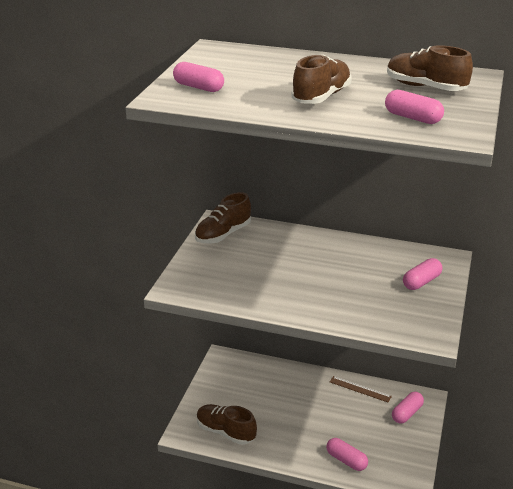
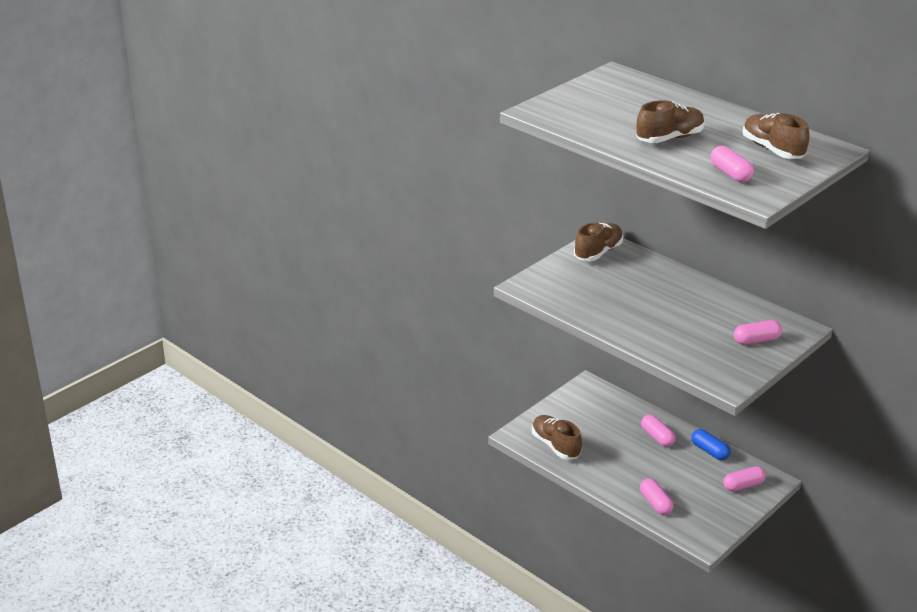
camera: 25 degrees right, 0 degrees up
pink capsule [173,62,224,92] -> pink capsule moved to [641,415,676,447]
brown shoe [195,192,251,244] -> brown shoe turned 150 degrees clockwise [574,223,623,261]
brown ruler [330,376,392,402] -> blue capsule [691,429,731,460]

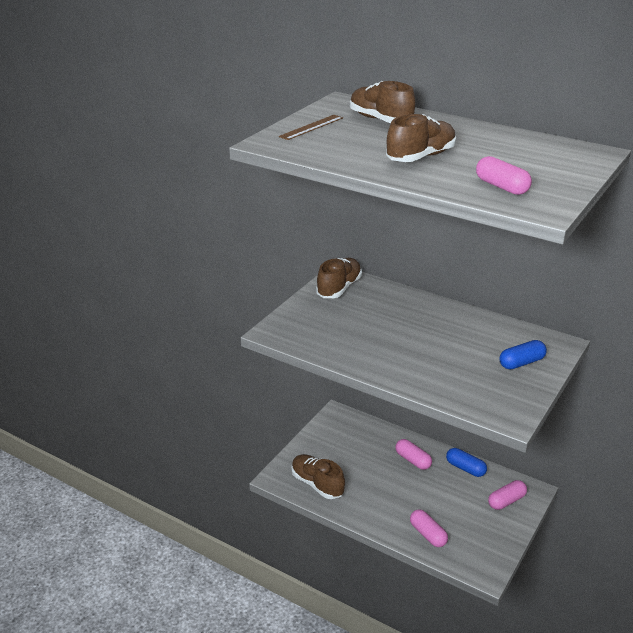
camera: 10 degrees left, 0 degrees up
pink capsule [734,320,782,345] -> blue capsule [499,340,547,370]
brown shoe [742,113,810,159] -> brown shoe moved to [350,81,415,123]
none -> brown ruler [279,115,343,140]

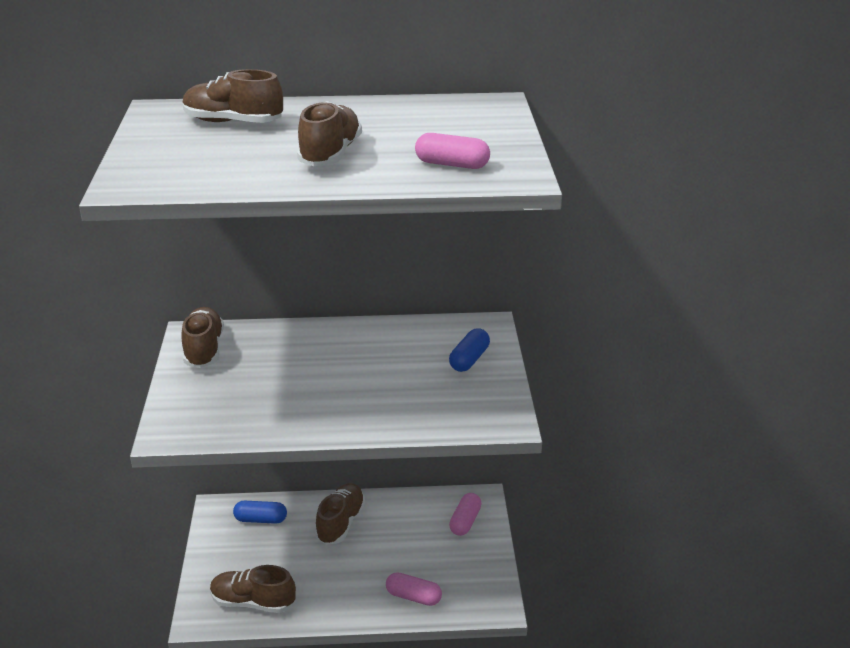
camera: 35 degrees left, 0 degrees up
brown ruler [279,115,343,140] -> none
pink capsule [395,439,432,470] -> brown shoe [315,483,365,545]
blue capsule [446,448,487,477] -> blue capsule moved to [233,501,287,524]

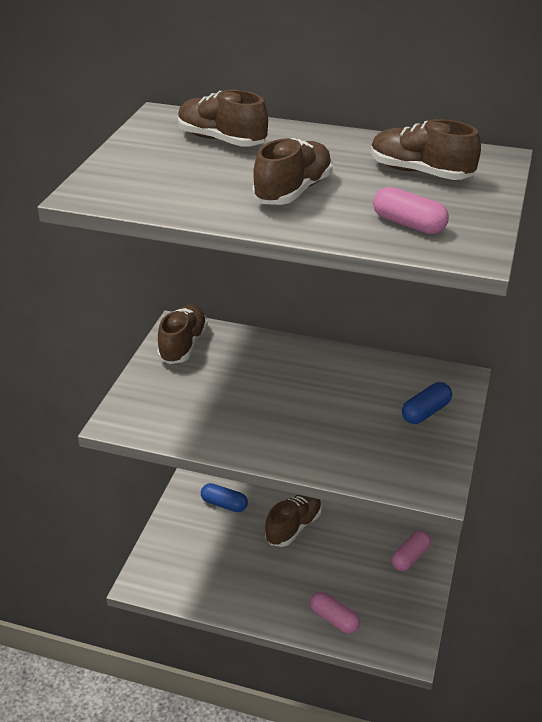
camera: 20 degrees right, 5 degrees up
brown shoe [210,565,296,613] -> brown shoe moved to [371,119,481,180]

